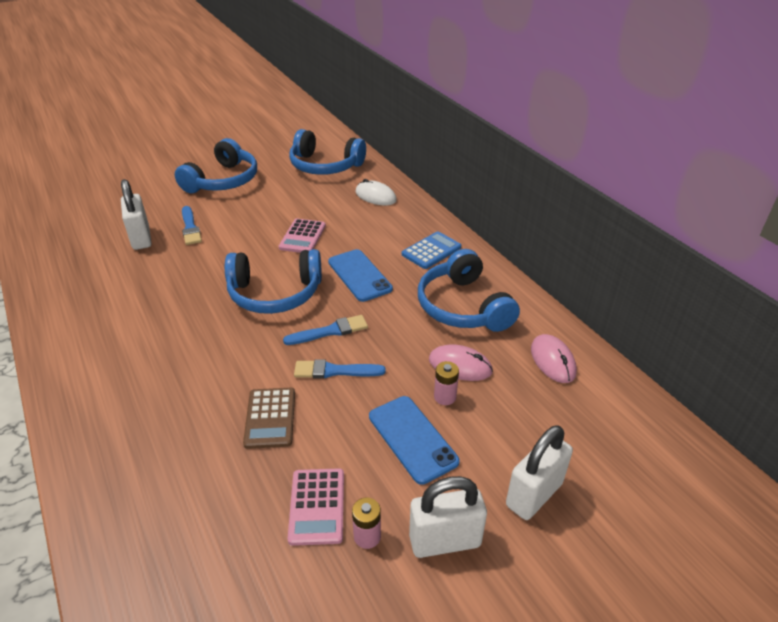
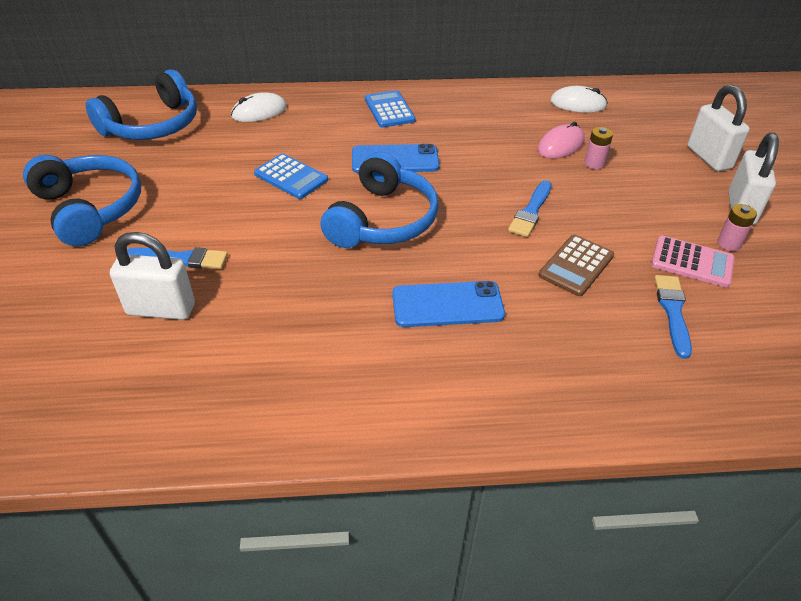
camera: 65 degrees left, 5 degrees up
brown calculator [243,388,295,449] -> brown calculator turned 105 degrees clockwise [539,235,614,296]
pink calculator [279,219,326,253] -> blue calculator [254,153,328,199]
blue brush [283,315,368,345] -> blue brush moved to [654,275,692,359]
blue phone [369,396,460,485] -> blue phone moved to [392,281,505,327]
blue headphones [418,249,520,332] -> none
pink mouse [531,334,577,383] -> white mouse [550,86,608,113]

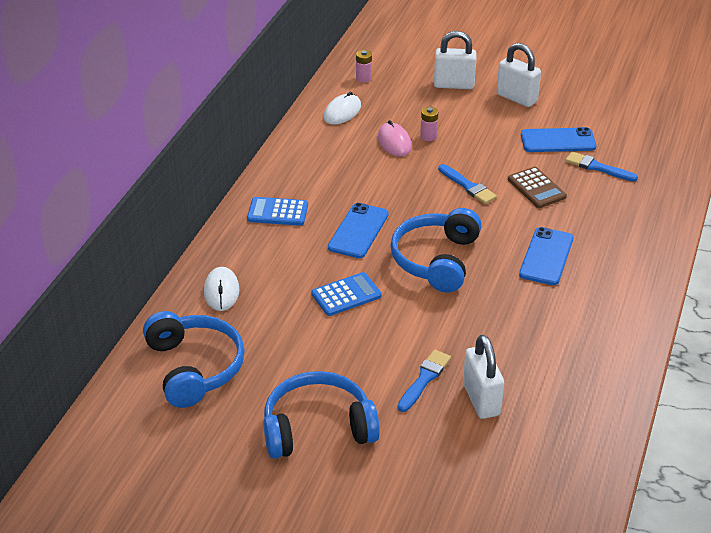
camera: 65 degrees left, 5 degrees down
white padlock [110,232,195,320] -> white padlock turned 45 degrees counterclockwise [463,335,504,419]
blue headphones [320,152,439,248] -> blue headphones turned 120 degrees counterclockwise [390,208,482,293]
pink calculator [651,236,735,288] -> blue phone [521,127,596,152]
pink battery [717,204,757,251] -> pink battery moved to [356,50,372,82]

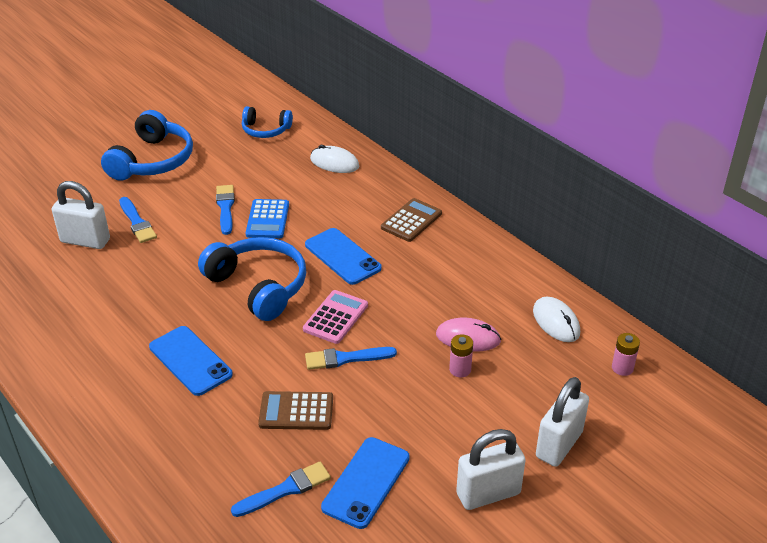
camera: 120 degrees right, 0 degrees up
blue headphones [143,311,245,408] -> blue headphones [242,106,293,138], size x0.59
blue calculator [247,197,308,226] -> brown calculator [381,198,442,242]
none -> blue brush [216,185,235,235]
none -> pink calculator [303,290,368,344]

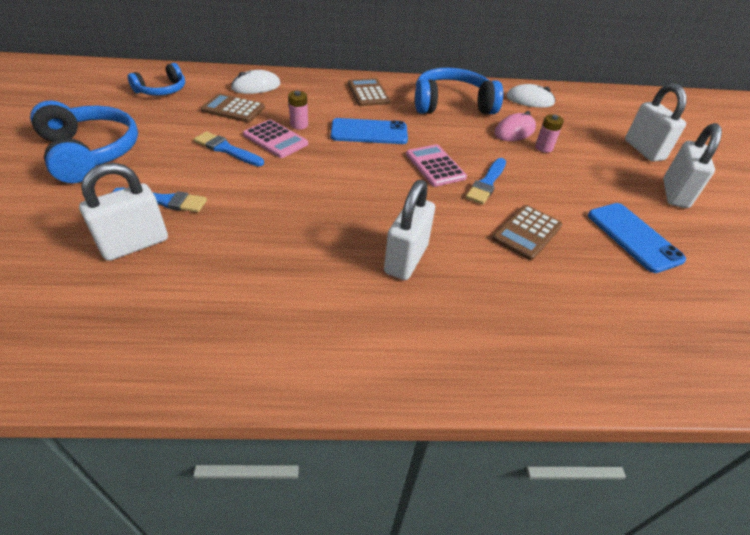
camera: 55 degrees left, 5 degrees up
blue phone [149,326,233,396] -> white padlock [384,180,435,280]
blue headphones [198,237,306,321] -> blue headphones moved to [415,68,503,114]
blue brush [231,462,331,517] -> none
blue calculator [246,199,289,238] -> pink calculator [243,120,308,158]
pink battery [612,333,640,376] -> pink battery moved to [288,91,308,129]
none -> brown calculator [201,93,265,123]

